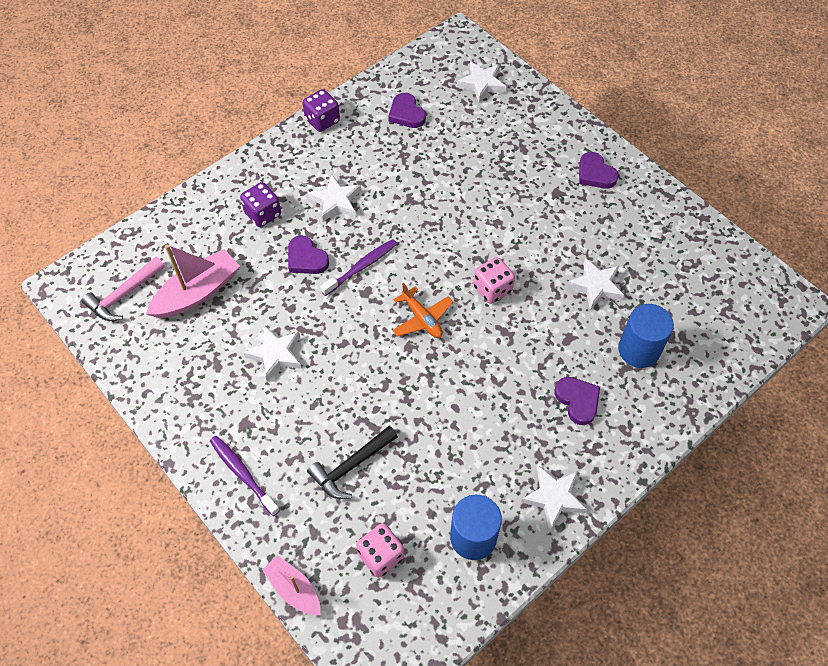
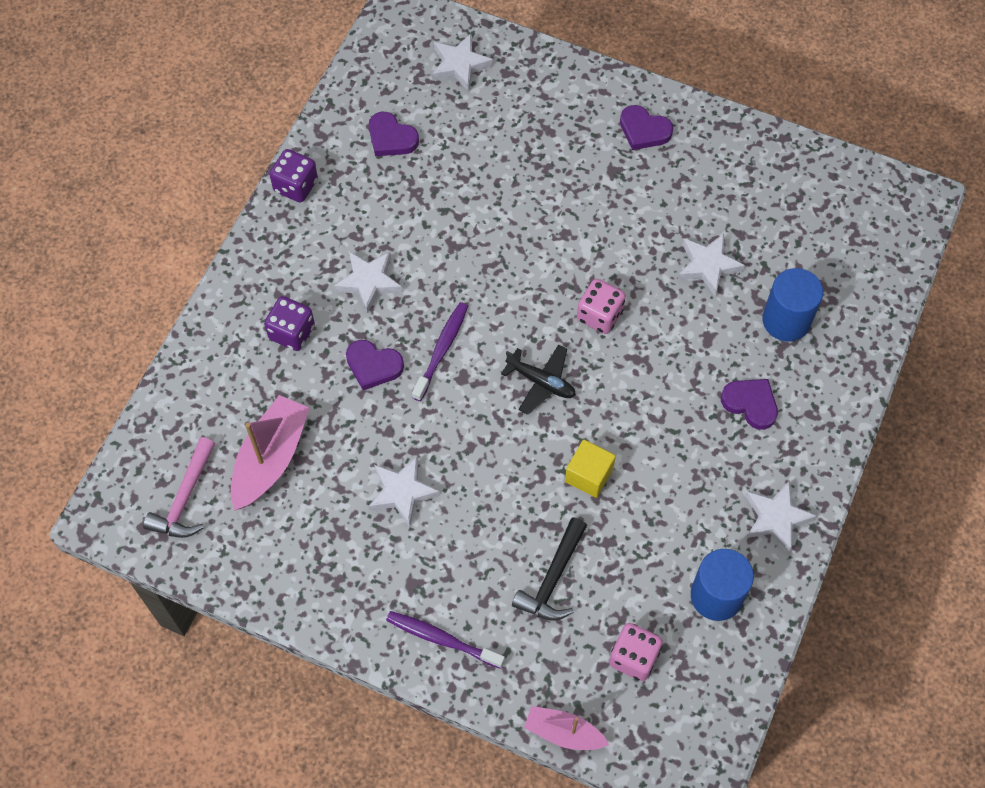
camera: 25 degrees left, 5 degrees up
orange plane [392,283,453,338] -> black plane [501,345,576,415]
none -> yellow cube [565,439,616,498]

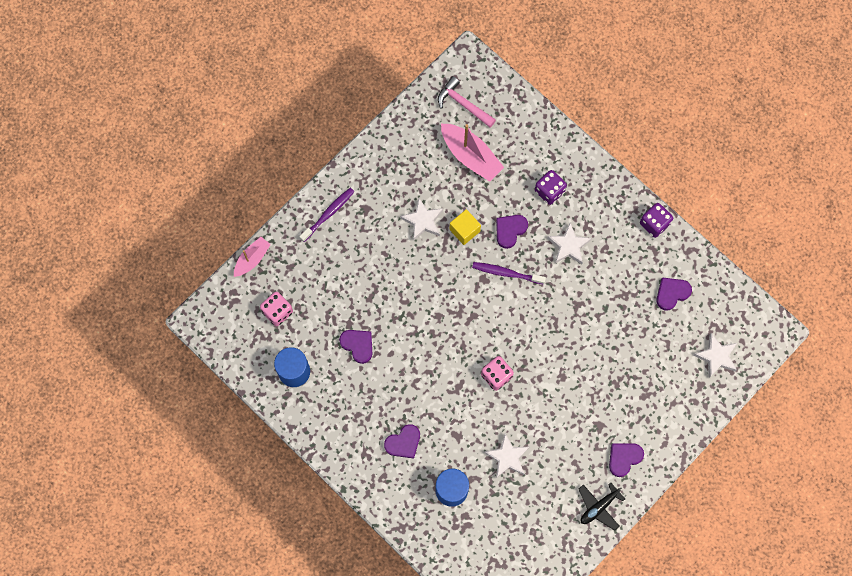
camera: 110 degrees right, 10 degrees up
purple toothbrush [412,302,468,401] -> purple toothbrush turned 150 degrees clockwise [472,262,546,285]
black plane [501,345,576,415] -> black plane moved to [579,483,625,531]
black hammer [512,517,587,621] -> none
yellow cube [565,439,616,498] -> yellow cube moved to [449,209,481,245]
white star [745,482,816,553] -> none
none -> purple heart [339,330,372,364]

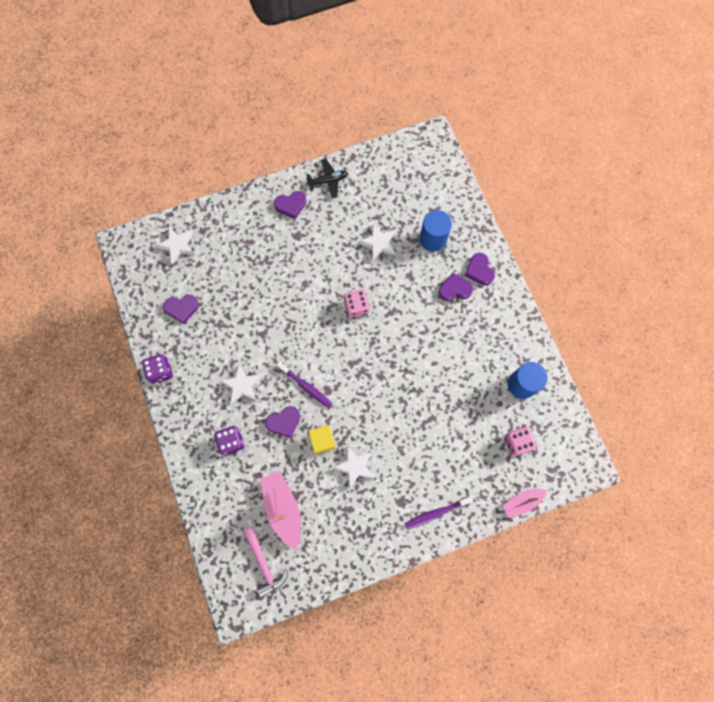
camera: 155 degrees left, 0 degrees up
purple heart [339,330,372,364] -> purple heart moved to [465,253,495,285]

